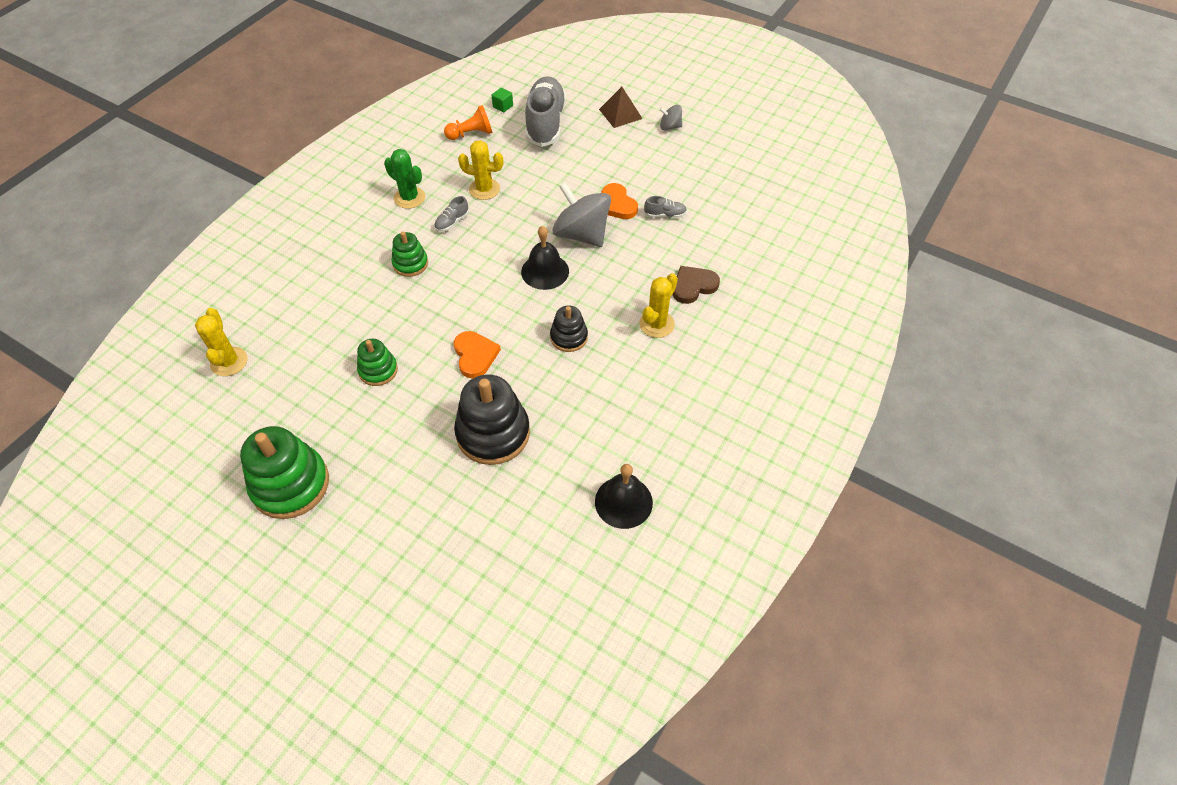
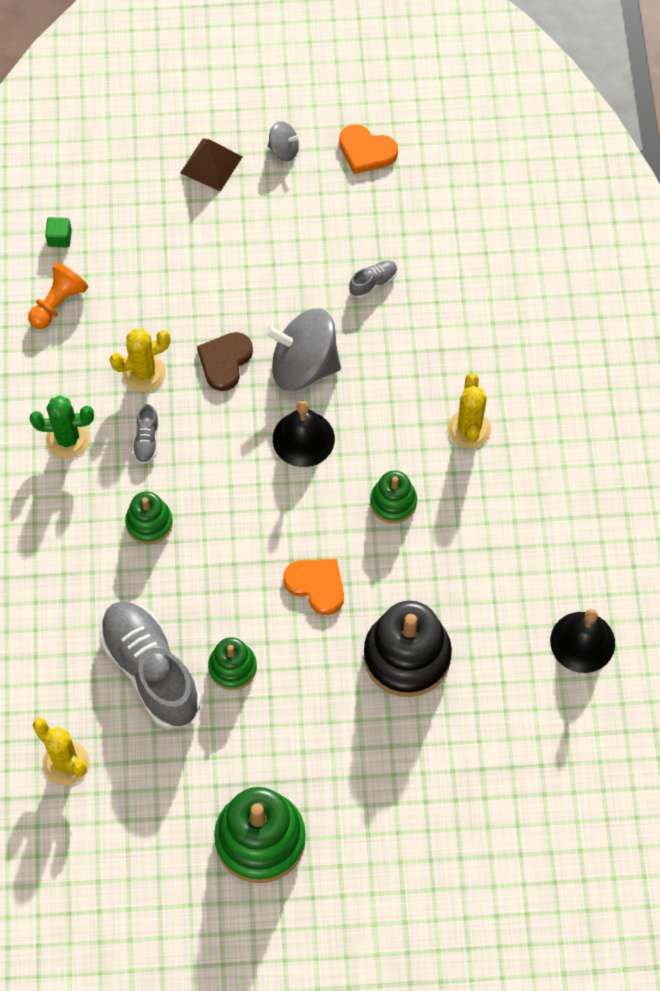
camera: 35 degrees left, 10 degrees up
grey shoe [525,76,566,147] -> grey shoe moved to [99,601,201,729]
black stacking toy [550,305,588,352] -> green stacking toy [370,471,417,523]
orange heart [601,183,638,219] -> orange heart moved to [339,124,398,174]
grey spinning top [659,105,682,131] -> grey spinning top turned 135 degrees counterclockwise [268,121,301,161]
brown heart [672,266,720,304] -> brown heart moved to [197,332,253,391]

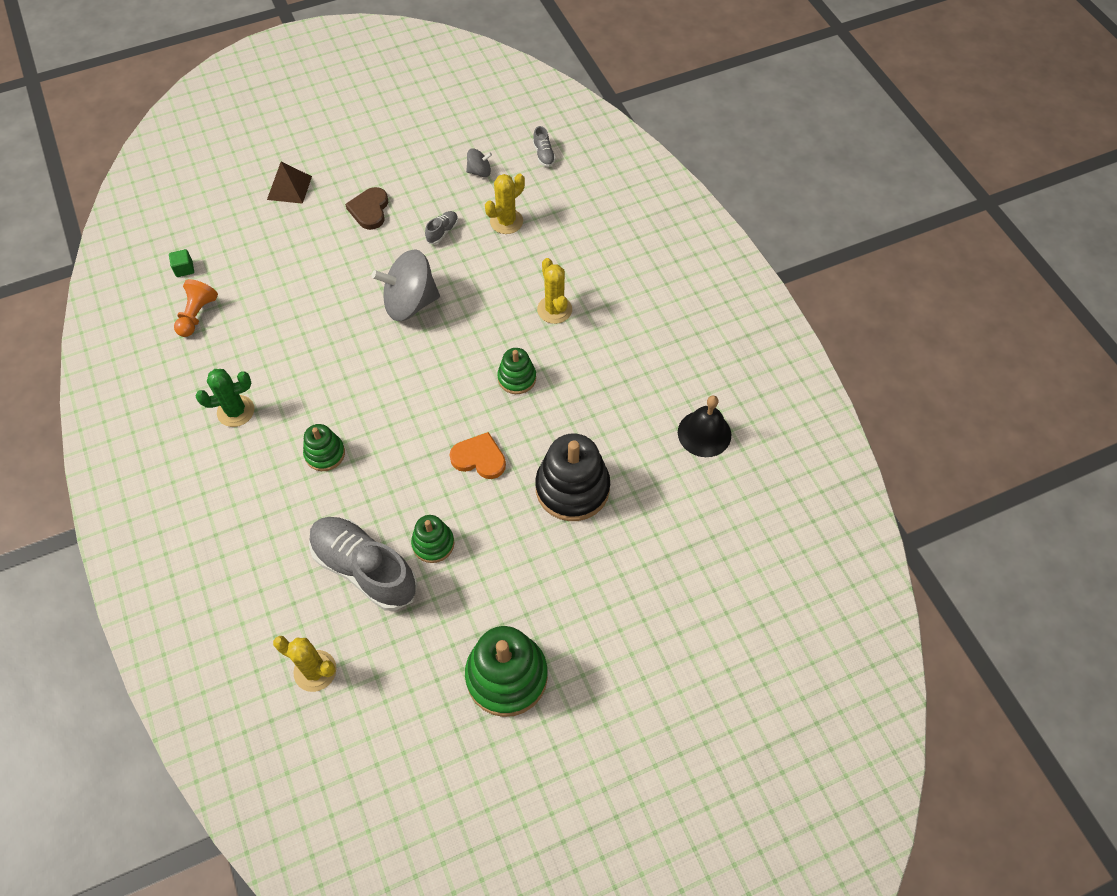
camera: 20 degrees left, 5 degrees down
yellow cactus [109,329,170,392] -> yellow cactus moved to [485,173,525,234]
grey shoe [132,404,159,464] -> grey shoe moved to [533,126,556,167]
brown heart [197,332,253,391] -> brown heart moved to [345,187,388,230]
grey spinning top [268,121,301,161] -> grey spinning top moved to [466,149,492,177]
black bell [273,401,335,467] -> none
orange heart [339,124,398,174] -> none

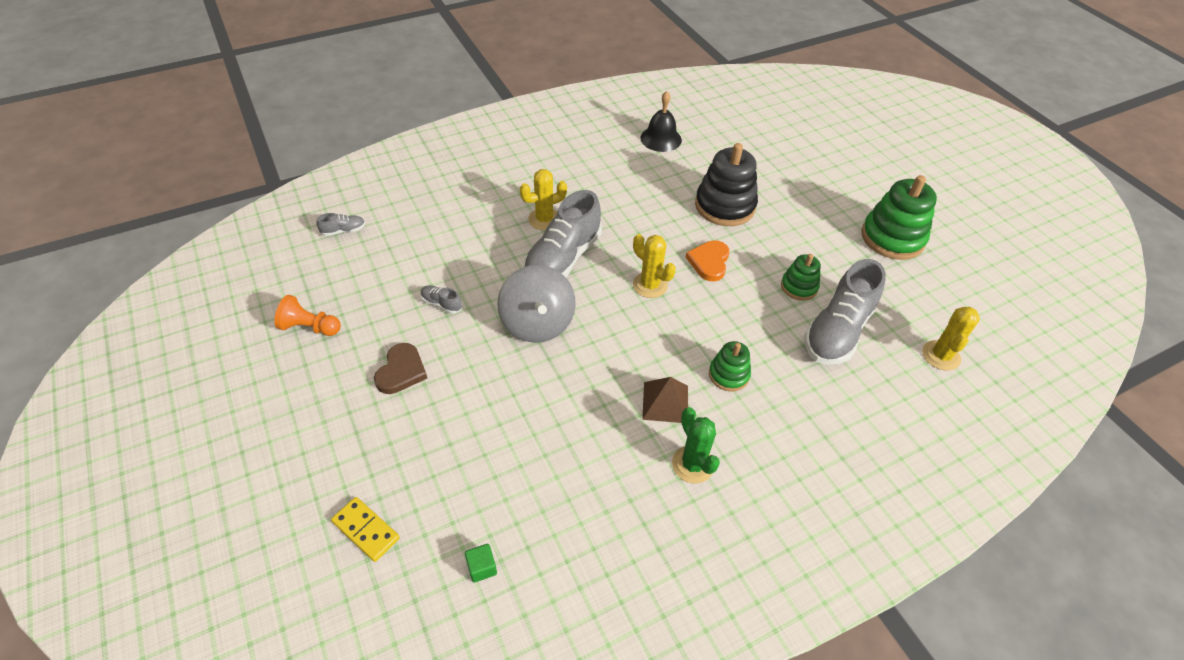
camera: 95 degrees left, 10 degrees down
orange pawn [174,279,218,337] -> orange pawn moved to [274,295,341,336]
brown pyramid [267,162,312,204] -> brown pyramid moved to [642,377,688,423]
brown heart [345,187,388,230] -> brown heart turned 75 degrees counterclockwise [374,343,427,394]
grey spinning top [466,149,492,177] -> none
yellow cactus [485,173,525,234] -> yellow cactus moved to [633,234,676,298]
green stacking toy [497,348,536,394] -> none
none -> yellow domino [331,497,400,562]
none -> grey shoe [523,190,602,277]

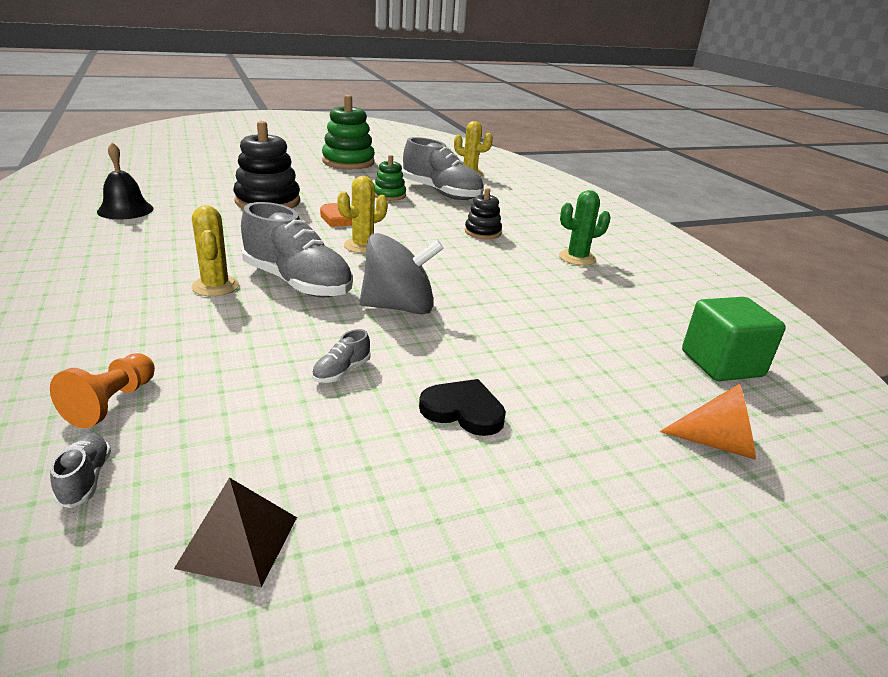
camera: 85 degrees left, 20 degrees down
orange pawn [274,295,341,336] -> orange pawn moved to [50,353,155,428]
yellow domino [331,497,400,562] -> orange cone [660,383,756,460]
brown heart [374,343,427,394] -> black heart [419,379,506,436]
green cube [465,544,497,582] -> green cube [682,297,786,381], size x2.29
brown pyramid [642,377,688,423] -> brown pyramid moved to [174,478,297,587]
green stacking toy [709,341,751,392] -> black stacking toy [465,188,502,239]

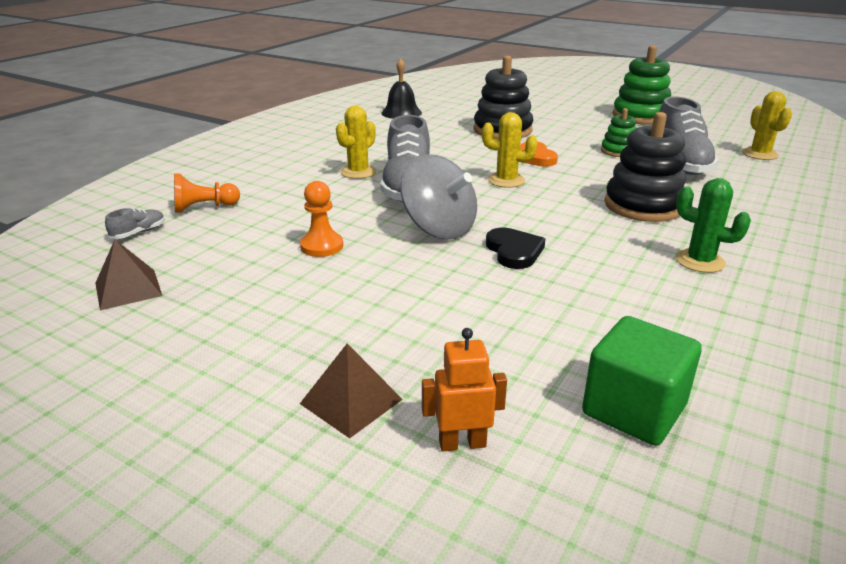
camera: 55 degrees right, 0 degrees up
grey shoe [312,329,370,383] -> orange pawn [300,181,343,257]
black heart [419,379,506,436] -> black heart moved to [486,227,545,269]
black stacking toy [465,188,502,239] -> black stacking toy [604,112,687,222], size x1.81
orange cone [660,383,756,460] -> orange robot [422,328,507,451]
none -> brown pyramid [300,344,403,438]

